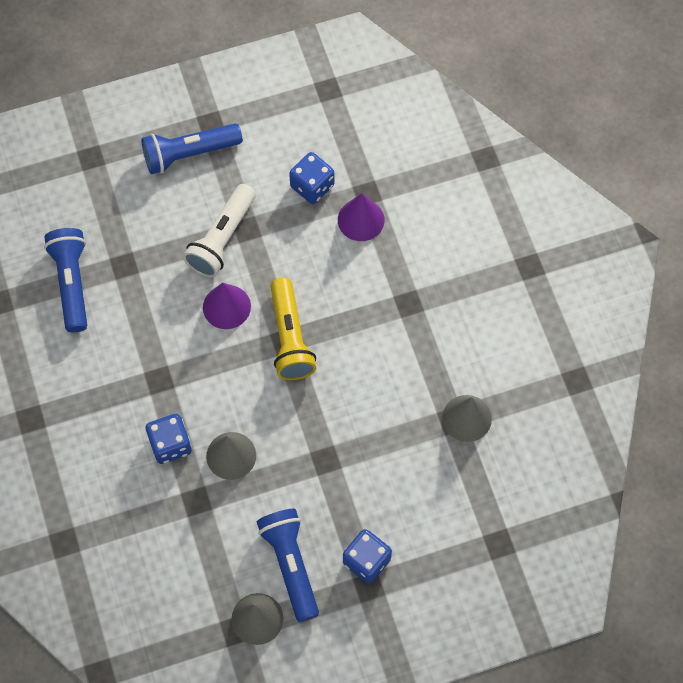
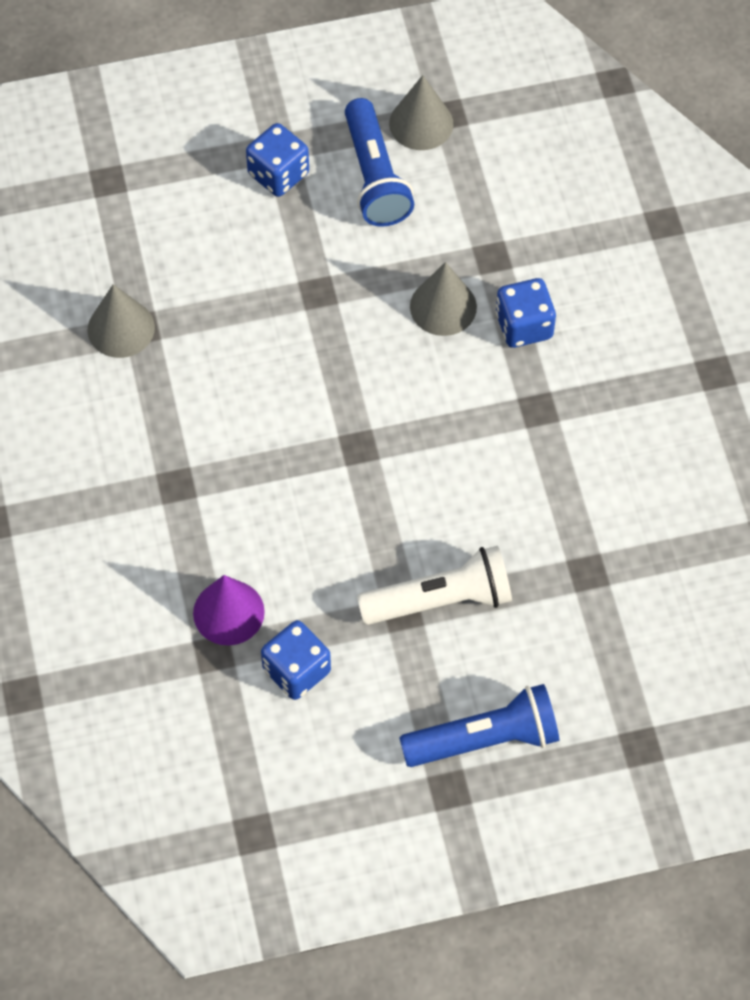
camera: 175 degrees left, 5 degrees down
blue flashlight [44,228,87,332] -> none
white flashlight [183,184,256,277] -> white flashlight turned 45 degrees clockwise [357,546,512,625]
purple cone [203,283,251,329] -> none
yellow flashlight [271,277,316,380] -> none

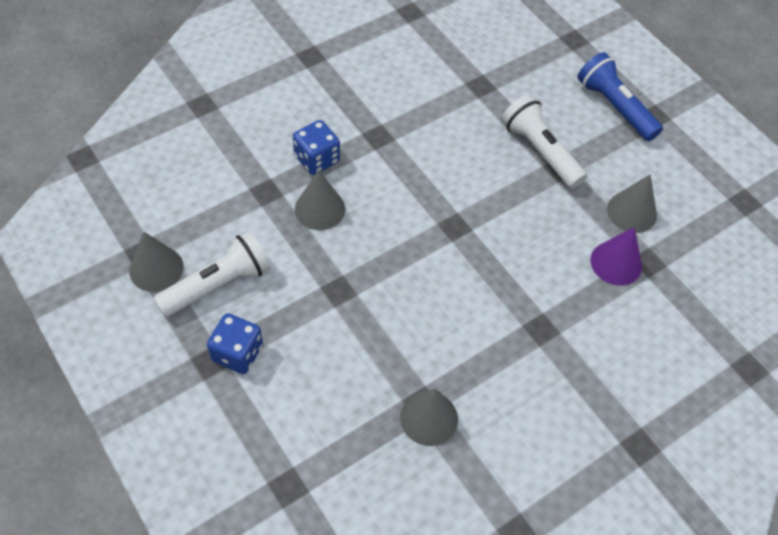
camera: 115 degrees left, 5 degrees down
blue dice [261,620,331,700] -> grey cone [607,174,657,233]
blue flashlight [345,98,414,227] -> white flashlight [154,231,271,317]

